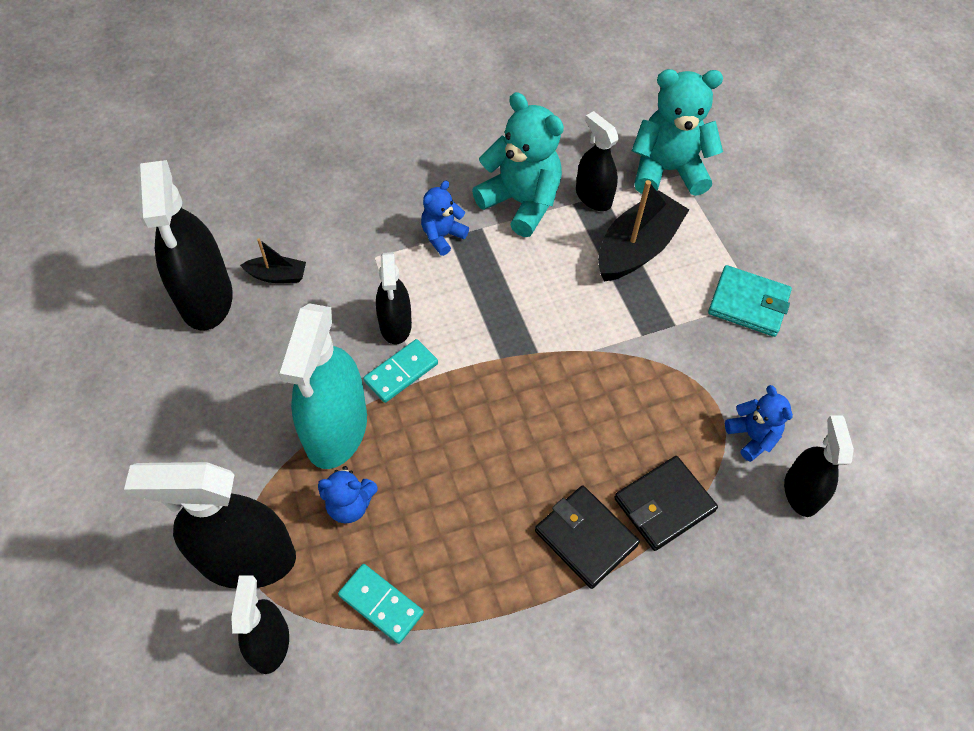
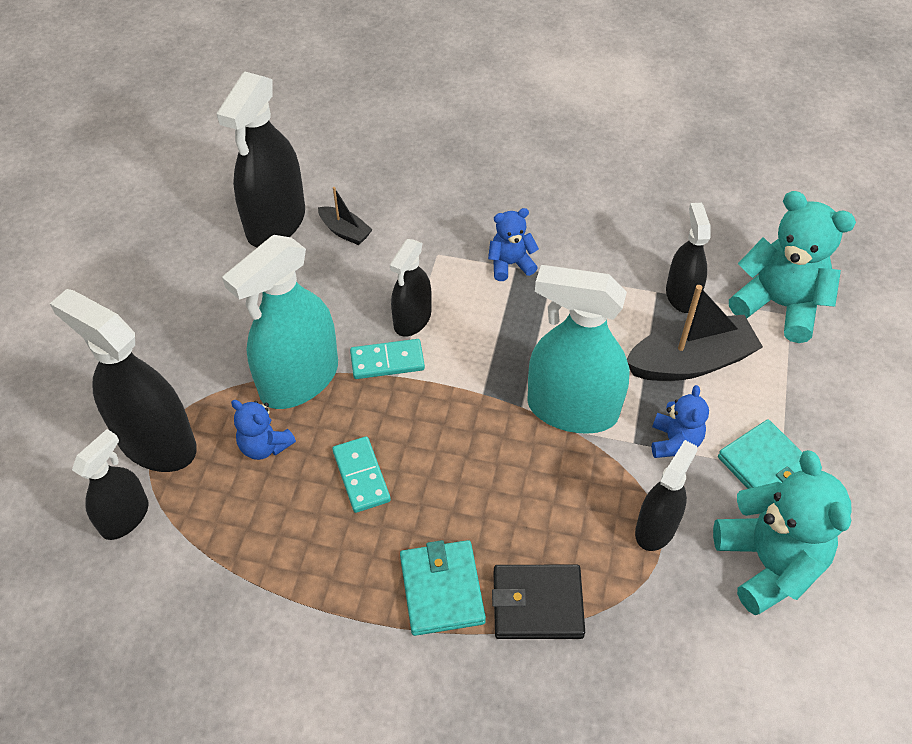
camera: 35 degrees right, 5 degrees down
turquoise domino [338,564,424,644] -> turquoise domino moved to [332,436,391,513]
turquoise teddy bear [472,92,564,237] -> turquoise teddy bear moved to [713,450,852,615]
black wallet [535,485,640,589] -> turquoise wallet [400,540,486,636]
blue teddy bear [725,385,793,462] -> blue teddy bear moved to [652,385,709,458]
black spray bottle [784,415,854,517] -> black spray bottle moved to [635,440,698,551]
none -> turquoise spray bottle [527,265,630,434]

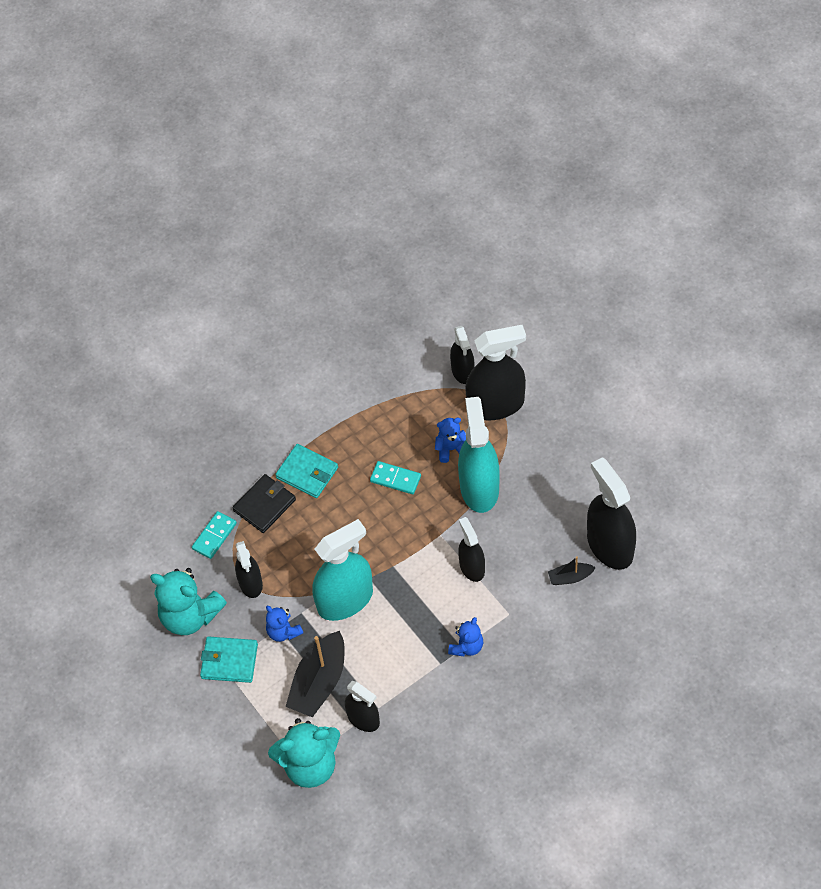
camera: 135 degrees right, 5 degrees up
turquoise domino [350,339,425,379] -> turquoise domino moved to [192,511,237,559]

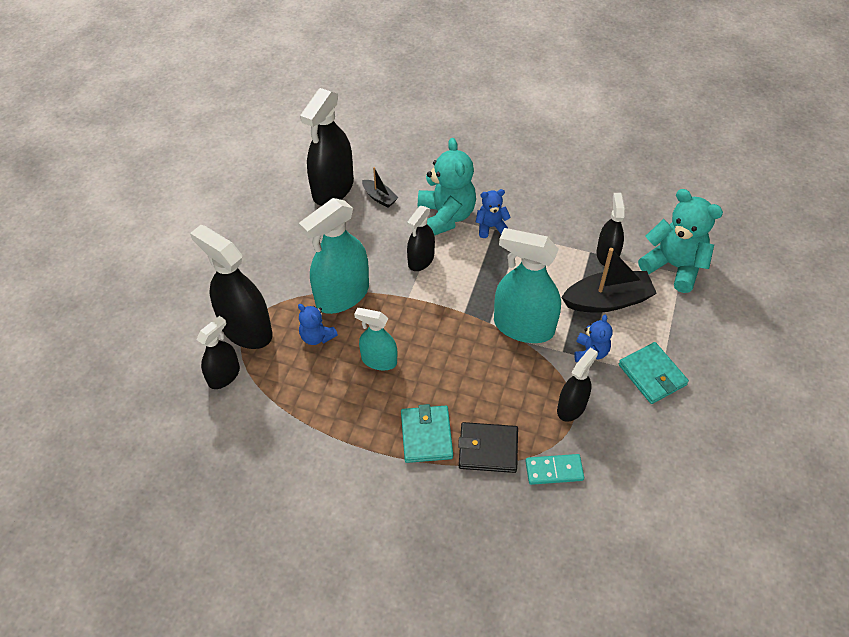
camera: 130 degrees left, 5 degrees down
turquoise teddy bear [150,568,227,635] -> turquoise teddy bear moved to [418,138,476,236]
turquoise domino [370,461,421,494] -> turquoise spray bottle [354,308,397,371]

